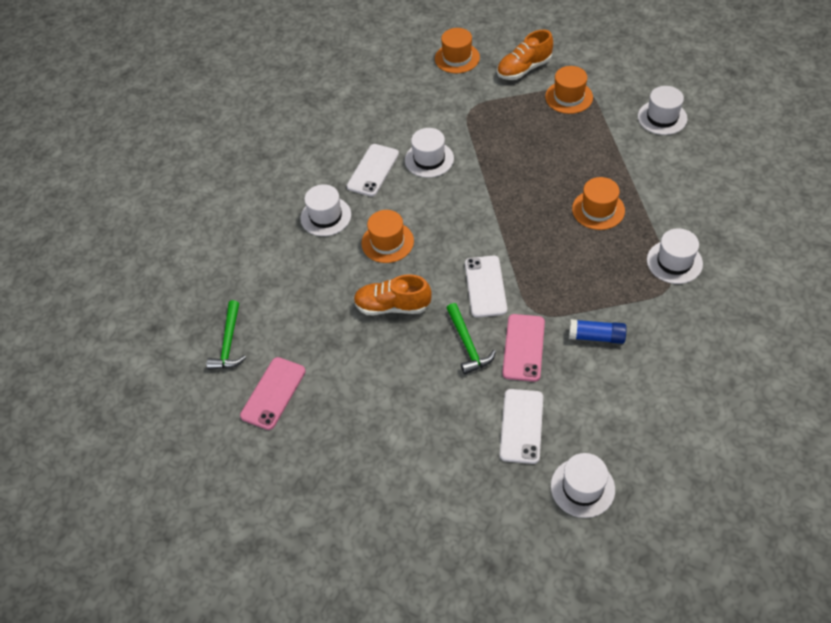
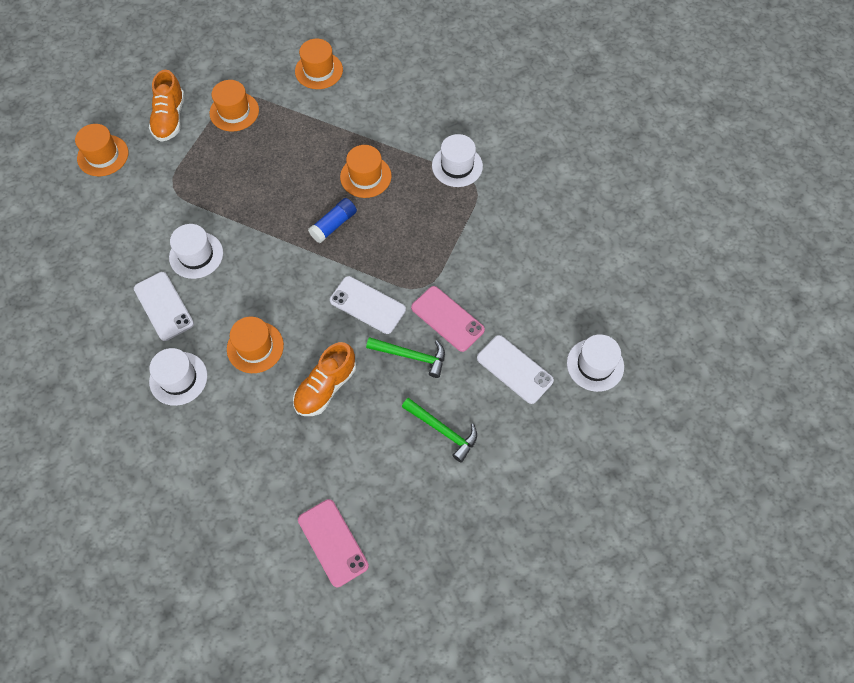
camera: 60 degrees left, 10 degrees up
green hammer [207,300,246,370] -> green hammer moved to [402,398,477,462]
blue glue stick [569,319,626,344] -> blue glue stick moved to [308,198,357,243]
white hat [638,86,687,135] -> orange hat [295,39,343,89]

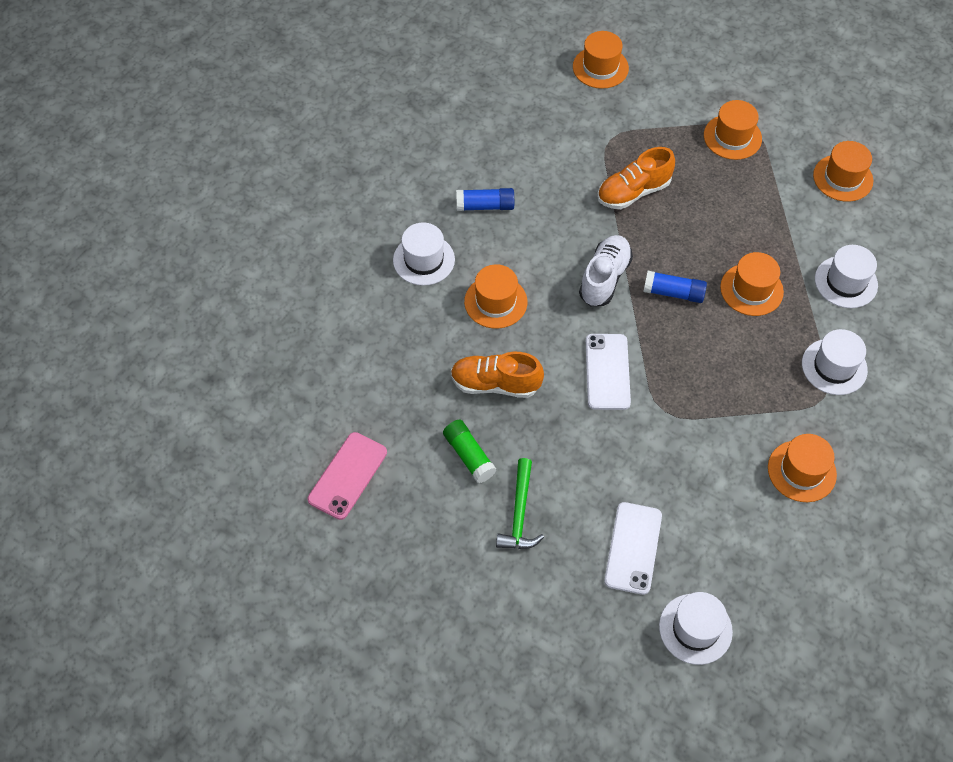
camera: 60 degrees right, 5 degrees down
white phone [134,272,194,341] -> blue glue stick [456,188,514,211]
orange shoe [149,70,185,142] -> orange shoe moved to [597,147,675,209]
white hat [169,224,223,279] -> white hat moved to [815,245,878,308]
green hammer [366,337,445,378] -> none
pink phone [411,286,485,352] -> none
none -> green glue stick [443,420,497,483]
none -> white shoe [579,235,633,306]
none -> orange hat [768,434,837,502]

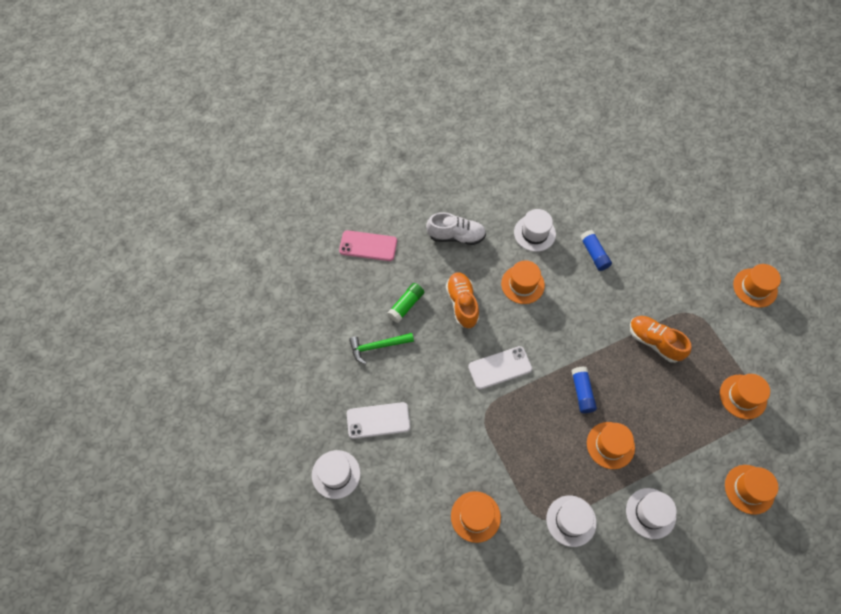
camera: 70 degrees right, 5 degrees up
white shoe [579,235,633,306] -> white shoe moved to [426,212,486,245]

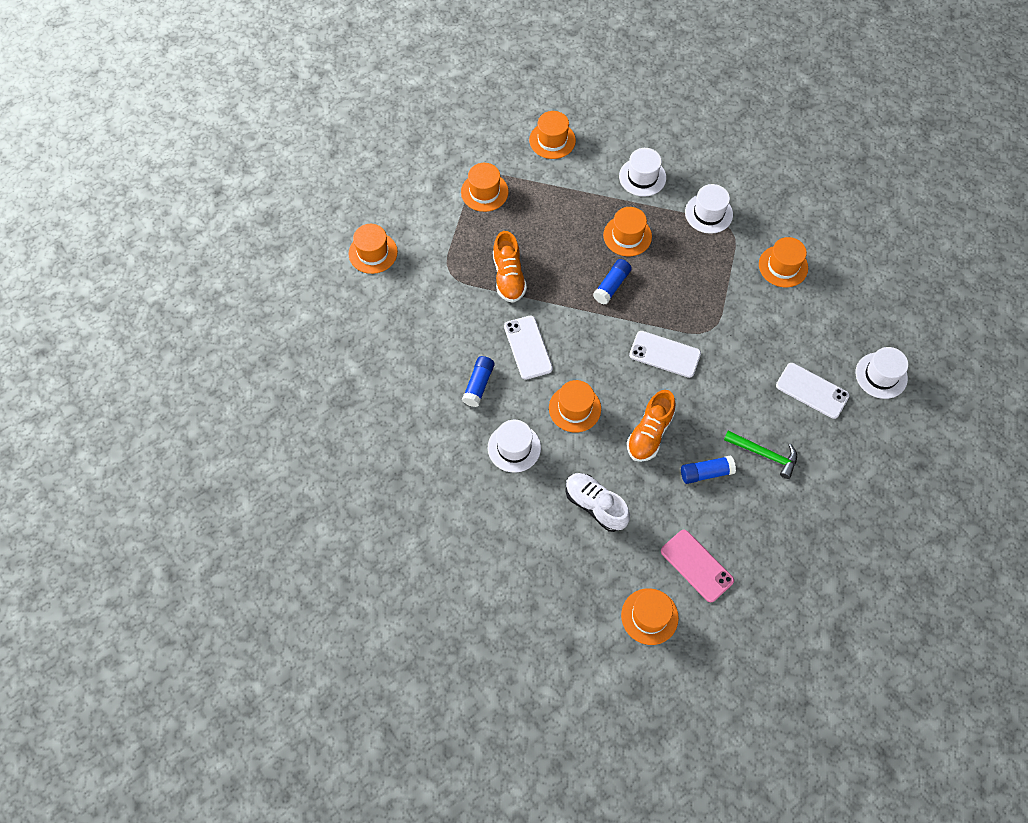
camera: 140 degrees left, 0 degrees up
green glue stick [387,283,424,323] -> blue glue stick [681,456,736,484]
none -> white phone [504,316,553,380]
none -> orange hat [621,588,679,645]

